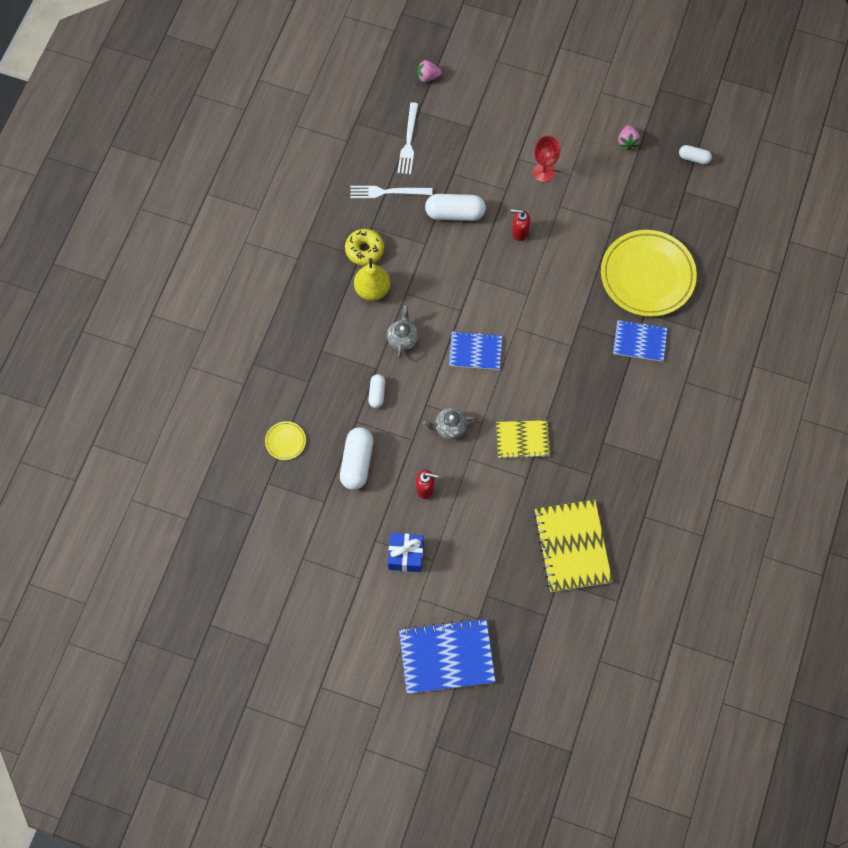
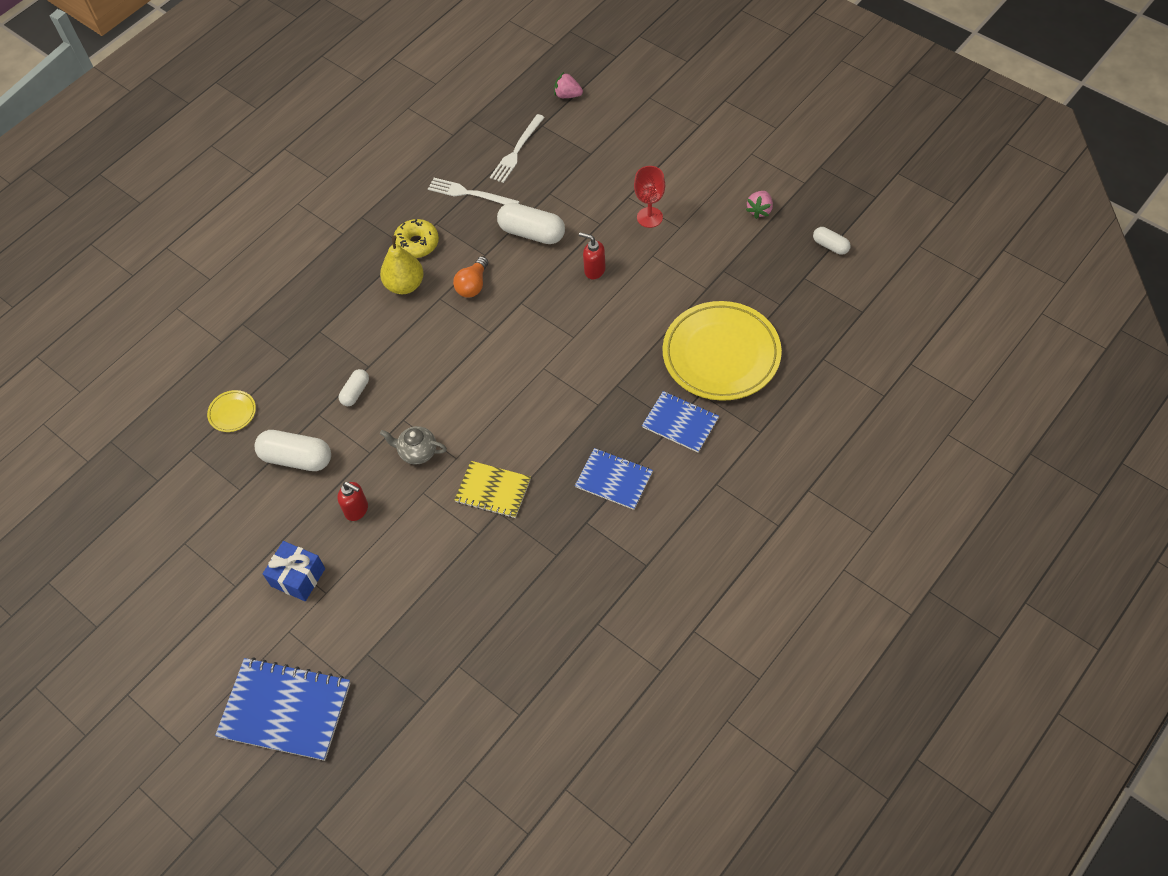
camera: 25 degrees right, 10 degrees down
white capsule [340,427,373,490] -> white capsule turned 75 degrees clockwise [255,430,331,471]
grey teapot [387,305,418,358] -> none
blue notebook [449,331,502,370] -> blue notebook moved to [575,448,653,510]
yellow notebook [533,500,613,592] -> none
none -> orange light bulb [453,256,488,298]

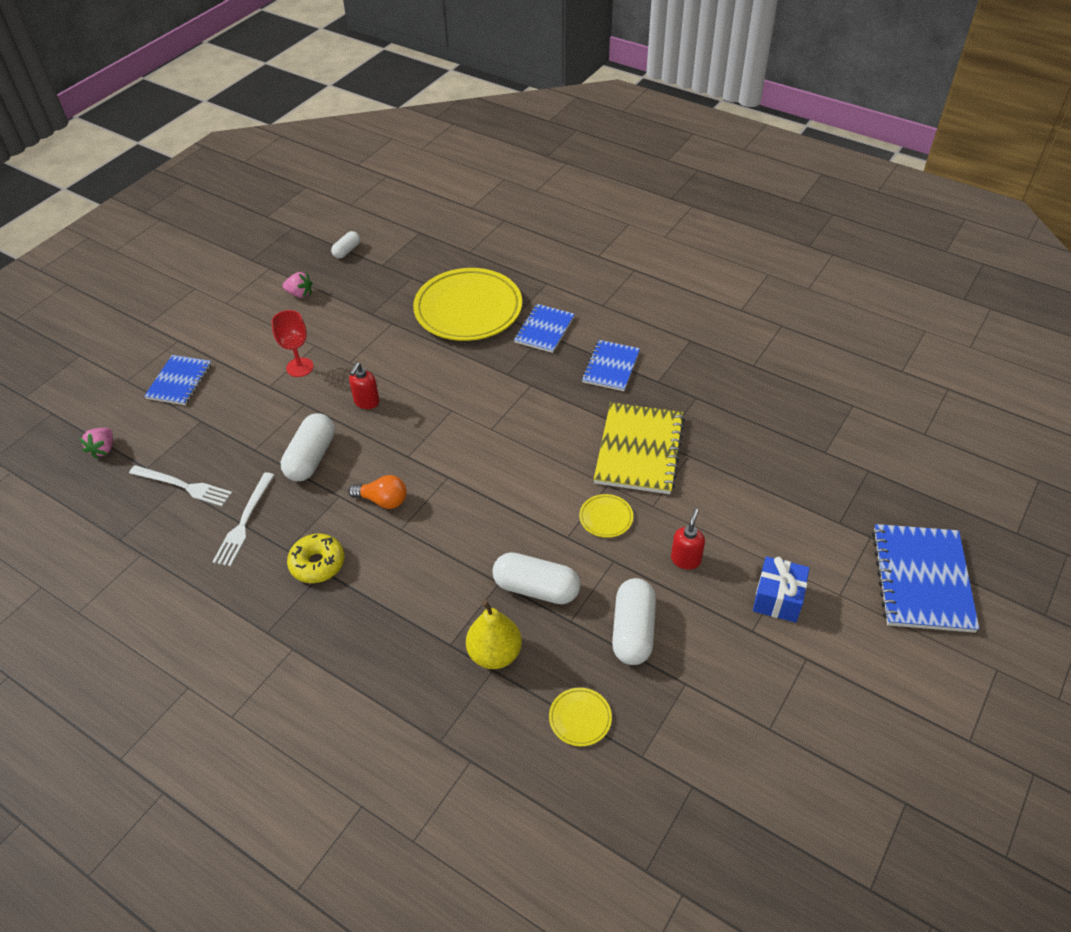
camera: 100 degrees left, 10 degrees down
white capsule [339,369,369,406] -> white capsule [492,552,580,604], size x1.80
yellow pear [380,235,424,294] -> yellow pear moved to [466,600,522,669]
grey teapot [380,426,447,465] -> yellow plate [579,494,633,538]
yellow notebook [455,461,531,518] -> yellow notebook [594,402,685,494], size x1.62
none -> blue notebook [144,355,211,405]

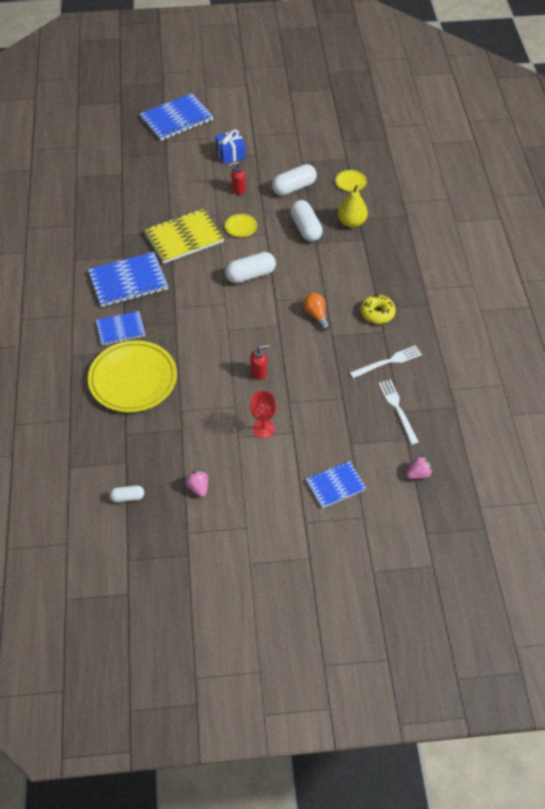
camera: 130 degrees left, 5 degrees up
white capsule [281,413,335,481] -> white capsule moved to [225,252,276,283]
blue notebook [582,340,640,391] -> blue notebook [88,252,168,307], size x1.62

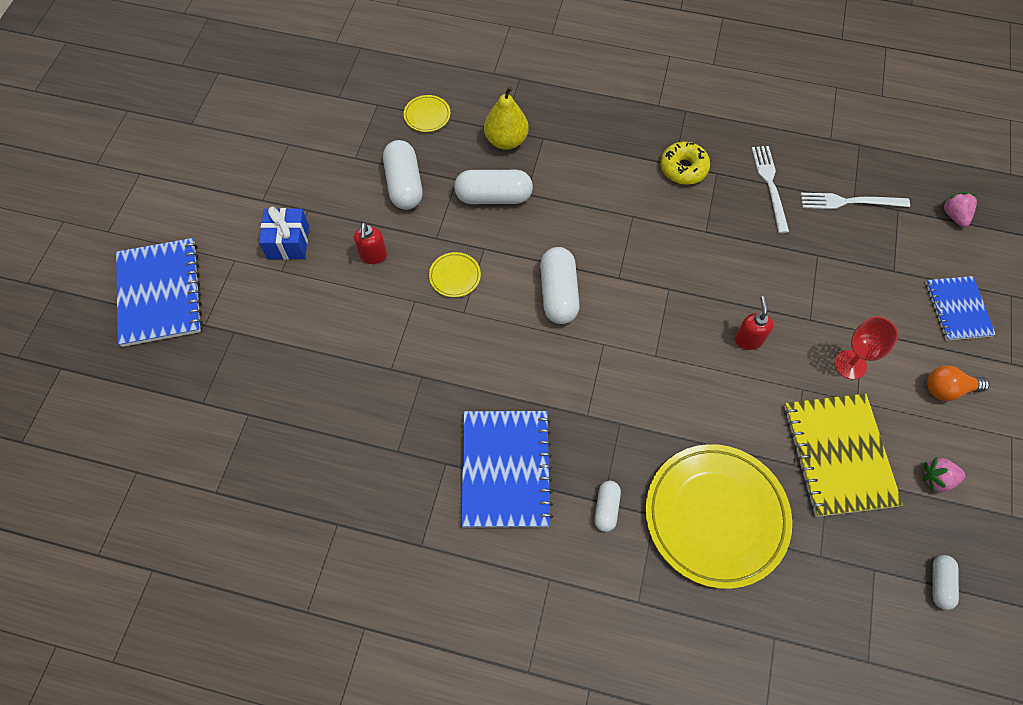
camera: 70 degrees left, 10 degrees up
blue notebook [96,311,145,345] -> white capsule [595,481,621,532]
yellow notebook [144,209,224,264] -> yellow notebook moved to [784,393,903,517]
orange light bulb [303,293,330,330] -> orange light bulb moved to [927,366,990,401]

